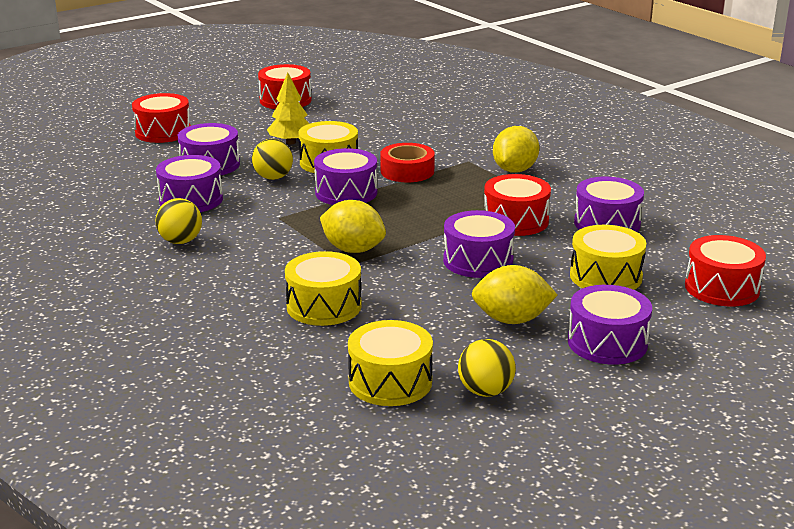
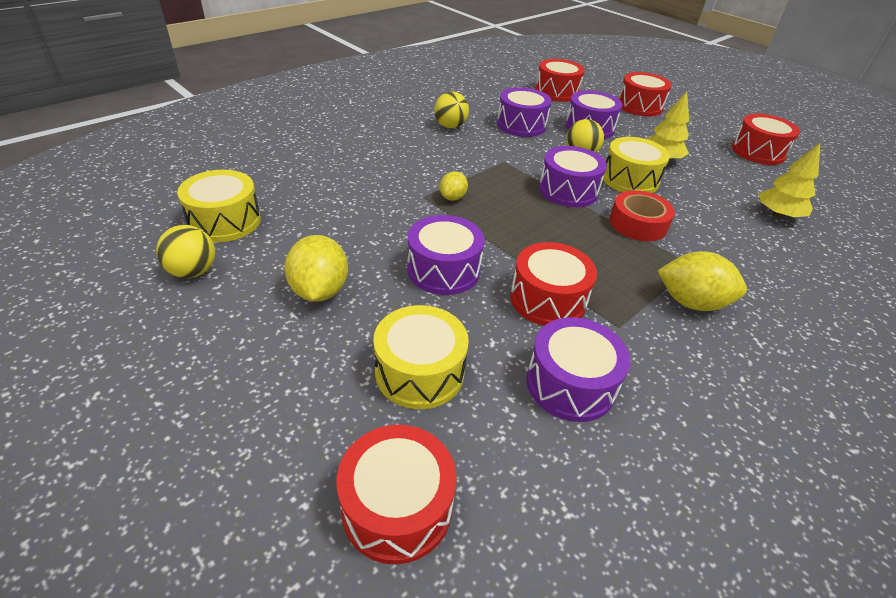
camera: 80 degrees right, 15 degrees up
yellow drum [285,251,362,326] -> none
yellow lemon [320,200,386,253] -> yellow lemon [440,171,468,201], size x0.58
purple drum [568,285,652,365] -> none
none -> red drum [535,59,585,102]
none -> yellow tree [759,142,821,218]

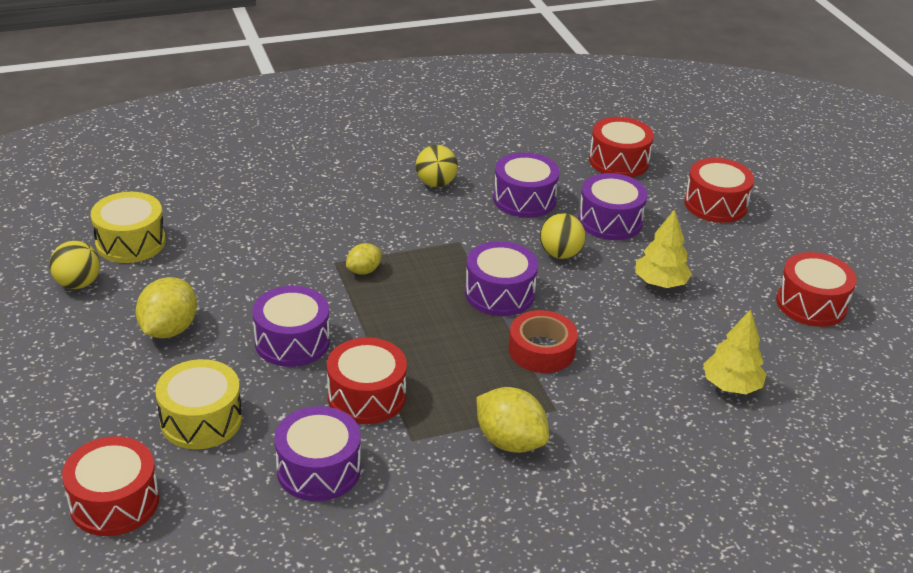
camera: 25 degrees right, 5 degrees down
yellow drum [603,137,670,193] -> none

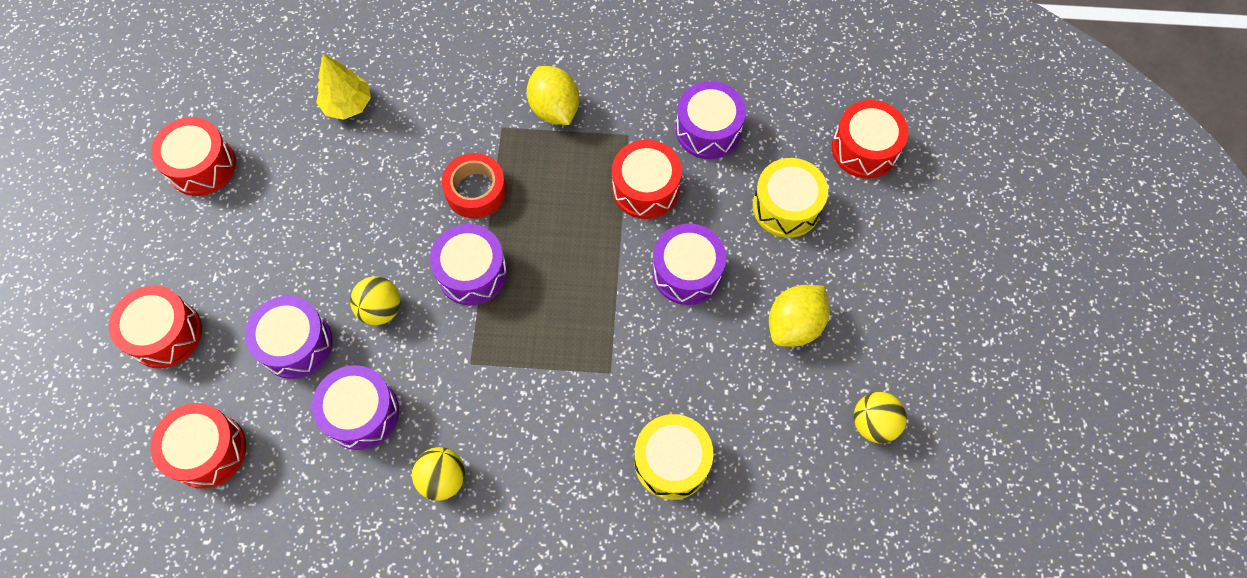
camera: 155 degrees left, 30 degrees up
yellow drum [91,192,166,263] -> yellow drum moved to [634,414,713,500]
yellow lemon [346,243,382,275] -> none
yellow tree [635,209,692,288] -> none

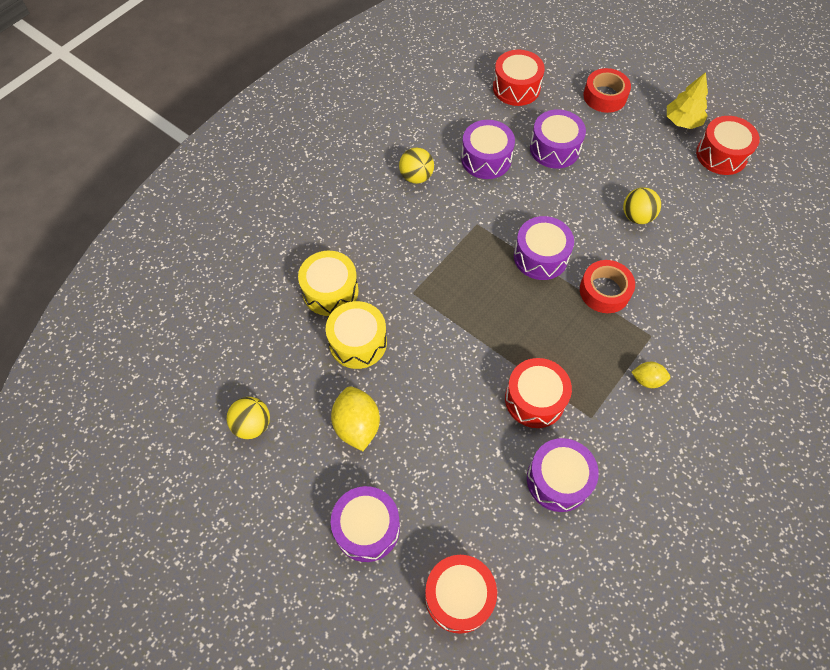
camera: 125 degrees right, 5 degrees down
red drum [109,285,202,368] -> red tape [583,68,631,113]
yellow tree [316,54,371,120] -> yellow tree moved to [667,72,708,129]
yellow ball [350,276,401,325] -> yellow ball moved to [623,187,661,224]
yellow lemon [527,66,579,125] -> yellow lemon [631,362,670,388], size x0.58
purple drum [652,224,726,305] -> purple drum moved to [331,486,400,562]
yellow drum [753,158,828,238] -> yellow drum moved to [326,301,387,369]

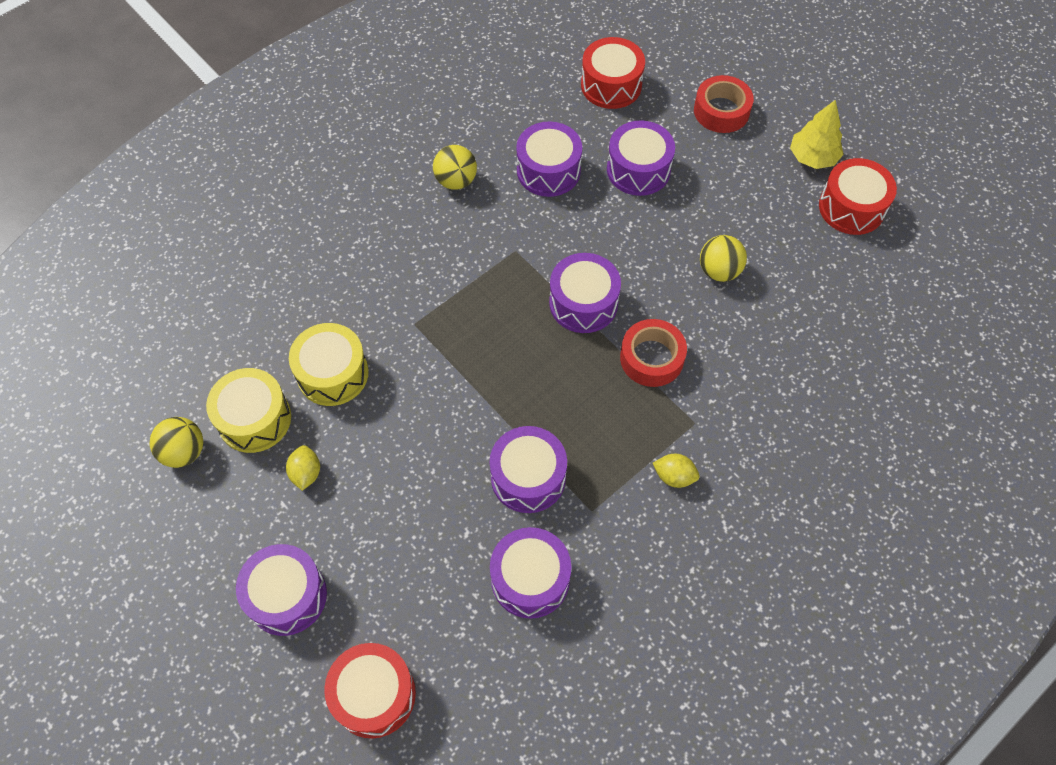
camera: 10 degrees right, 0 degrees up
yellow drum [298,251,359,316] -> yellow drum moved to [206,368,291,453]
yellow lemon [331,386,380,451] -> yellow lemon [286,445,320,491], size x0.58
red drum [505,358,572,428] -> purple drum [490,426,567,513]

